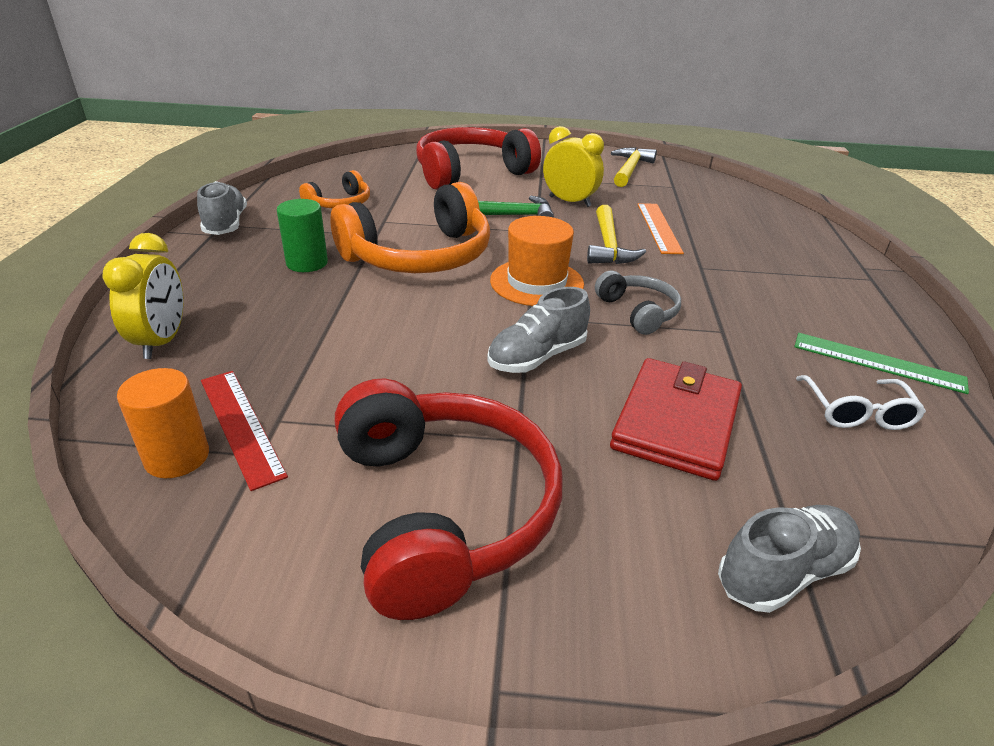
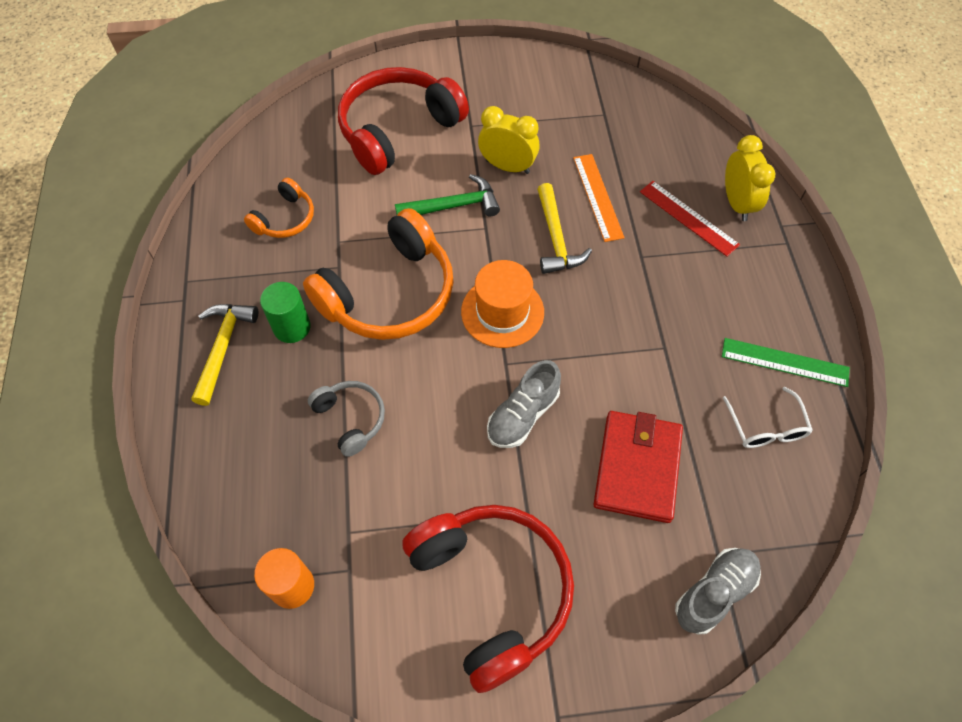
camera: 10 degrees left, 25 degrees up
yellow clock [102,233,184,359] -> yellow clock moved to [725,135,775,221]
grey shoe [197,181,247,235] -> none
red ruler [201,371,288,491] -> red ruler moved to [640,181,740,257]
grey headphones [595,271,681,335] -> grey headphones moved to [308,381,385,457]
yellow hammer [611,147,657,187] -> yellow hammer moved to [191,304,258,406]

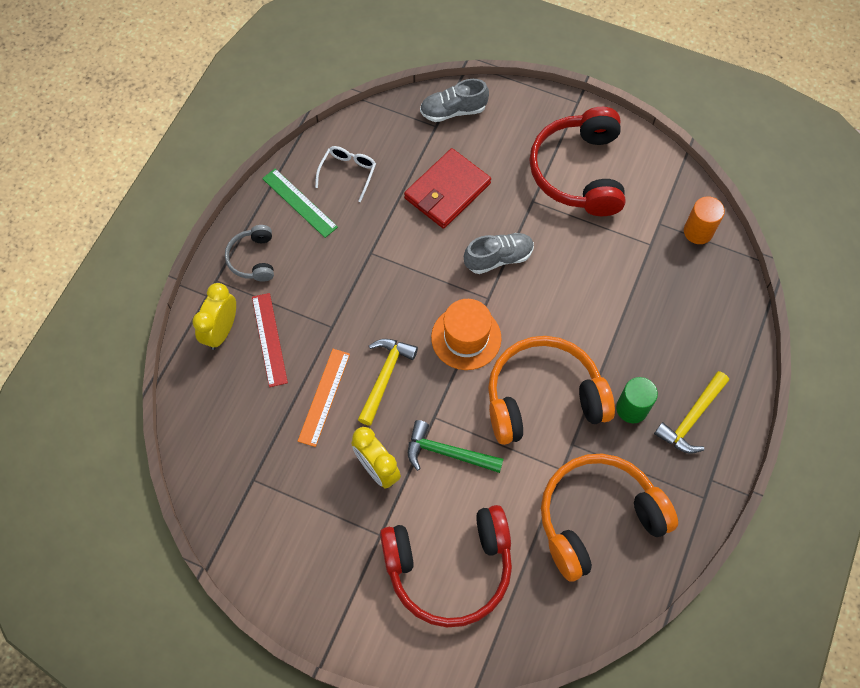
camera: 150 degrees left, 5 degrees up
orange headphones [244,177,314,238] -> orange headphones [541,454,678,582], size x2.00
grey headphones [308,381,385,457] -> grey headphones moved to [225,225,274,281]

